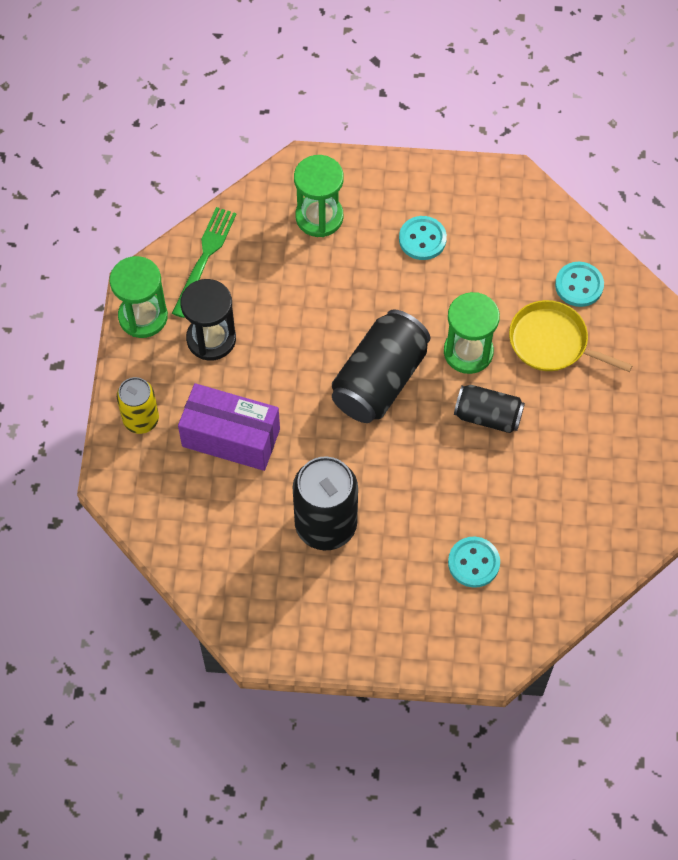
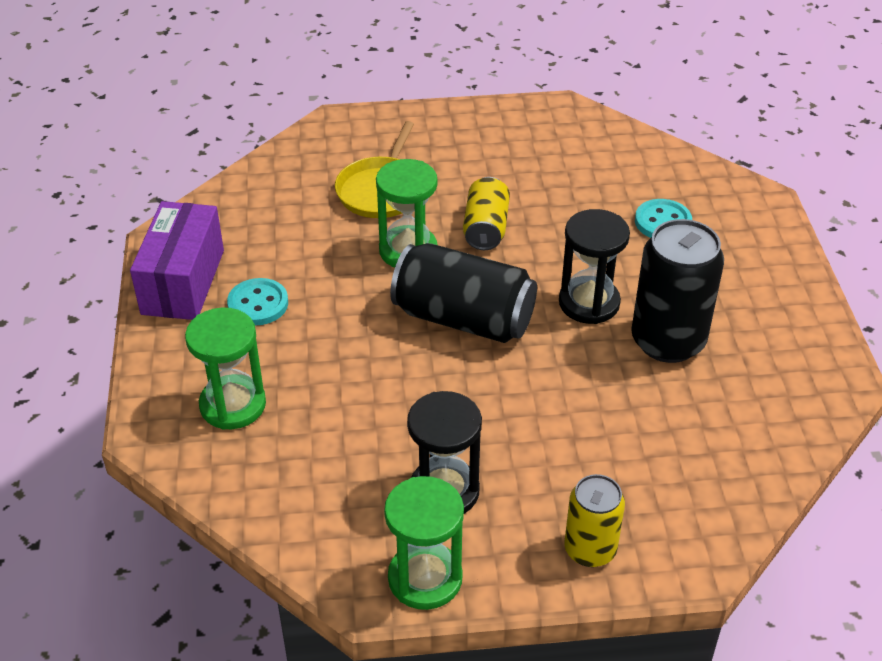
camera: 100 degrees left, 20 degrees down
green fork [172,207,237,318] -> none
purple box [178,383,280,471] -> purple box moved to [130,201,224,320]
black can [454,385,525,433] -> yellow can [463,177,510,250]
turquoise button [555,262,604,307] -> none
none -> black hourglass [559,209,630,324]

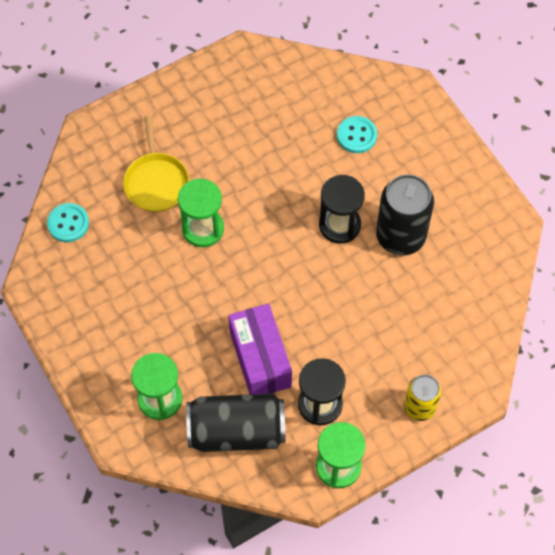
camera: 25 degrees left, 20 degrees up
purple box [130,201,224,320] -> purple box moved to [228,304,292,394]
turquoise button [227,278,288,326] -> turquoise button moved to [47,203,89,242]
black can [390,243,537,343] -> black can moved to [186,394,286,452]
yellow can [463,177,510,250] -> none

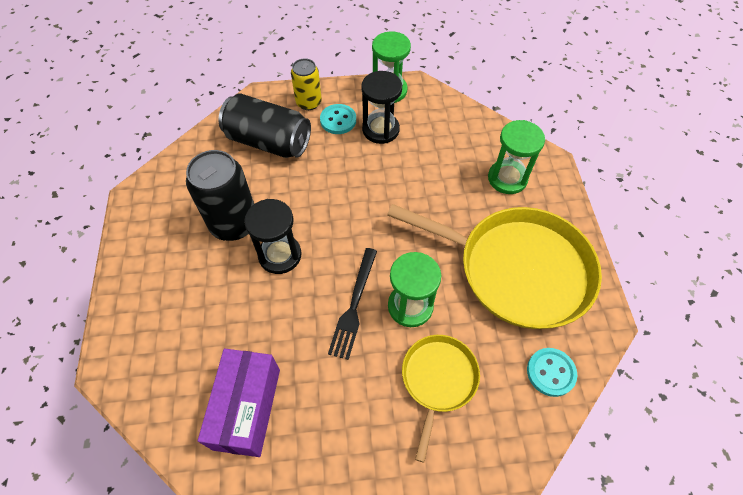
camera: 155 degrees left, 5 degrees down
black can [186,394,286,452] -> black can moved to [219,93,311,158]
purple box [228,304,292,394] -> purple box moved to [198,349,280,457]
turquoise button [337,116,377,153] -> turquoise button moved to [320,104,356,134]
none -> black fork [328,248,377,360]
none -> yellow pan [387,204,602,329]

